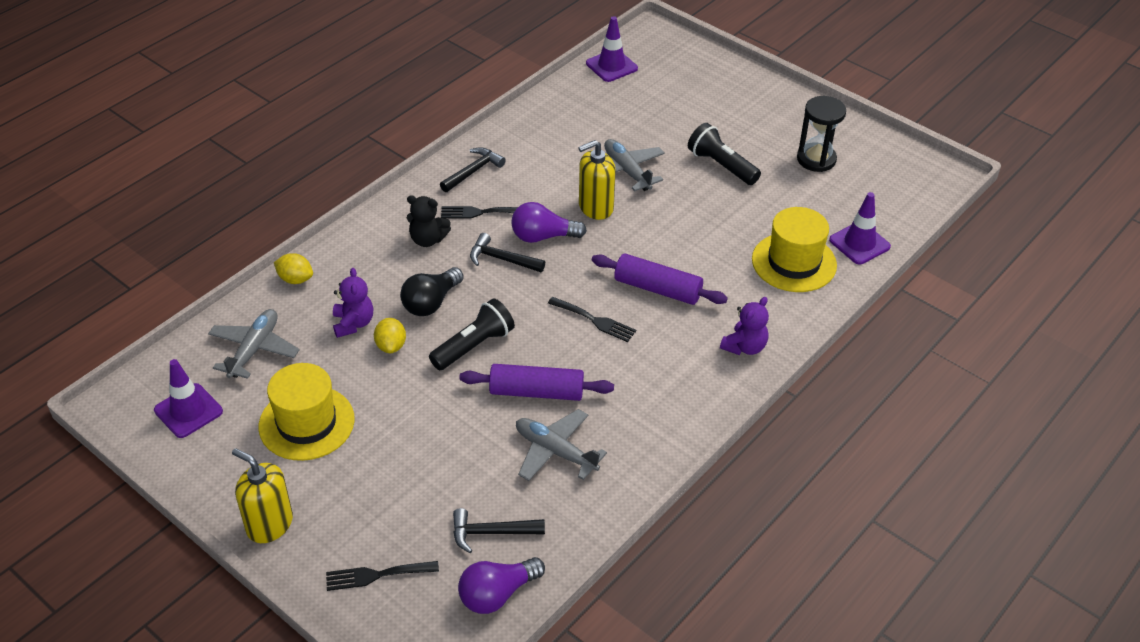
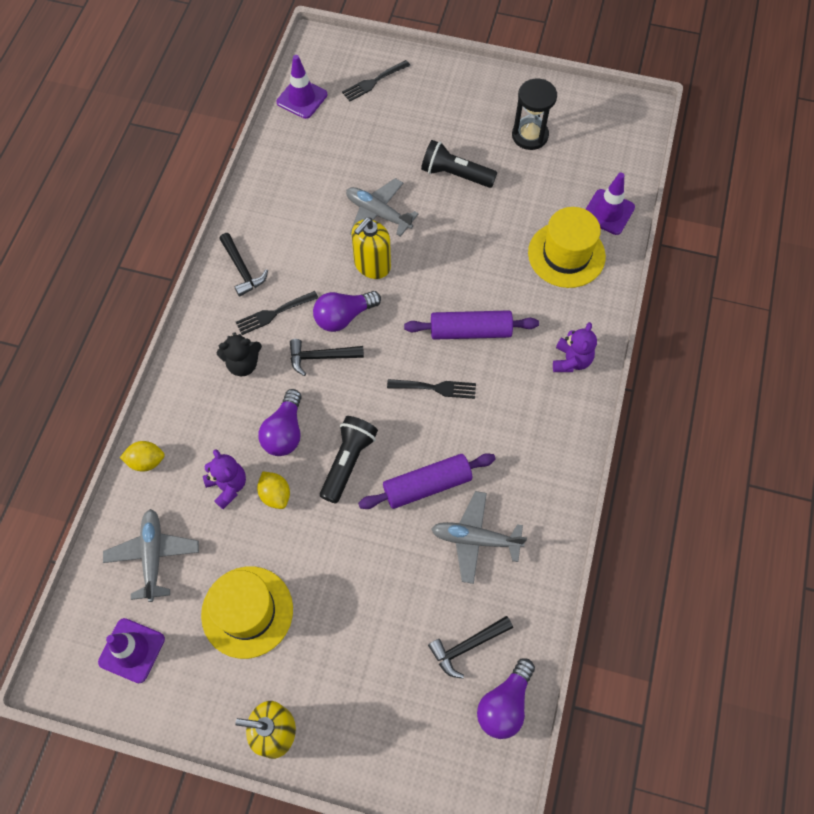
camera: 25 degrees left, 20 degrees up
black fork [326,561,439,591] -> black fork moved to [342,60,411,101]
black light bulb [400,267,464,316] -> purple light bulb [258,389,302,456]
black hammer [440,147,506,192] -> black hammer turned 135 degrees clockwise [220,233,268,297]

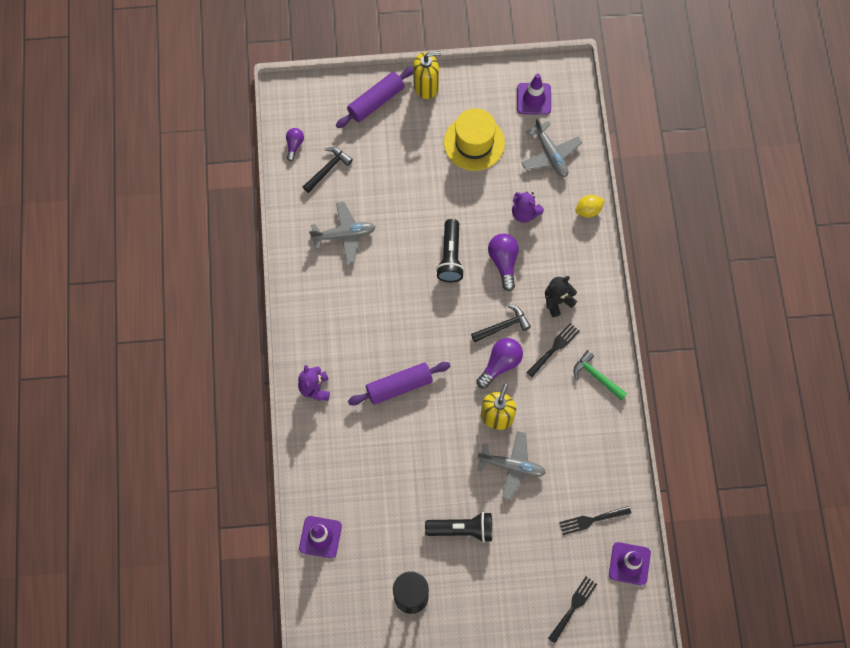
camera: 160 degrees right, 5 degrees up
black hammer [220,233,268,297] -> green hammer [573,350,627,401]
yellow lemon [257,472,290,509] -> none
purple rolling pin [358,453,496,509] -> purple rolling pin moved to [336,66,413,128]
black fork [387,379,476,399] -> black fork moved to [559,506,631,535]
purple light bulb [477,658,535,739] -> purple light bulb [286,128,304,161], size x0.61
yellow hat [528,207,606,288] -> none

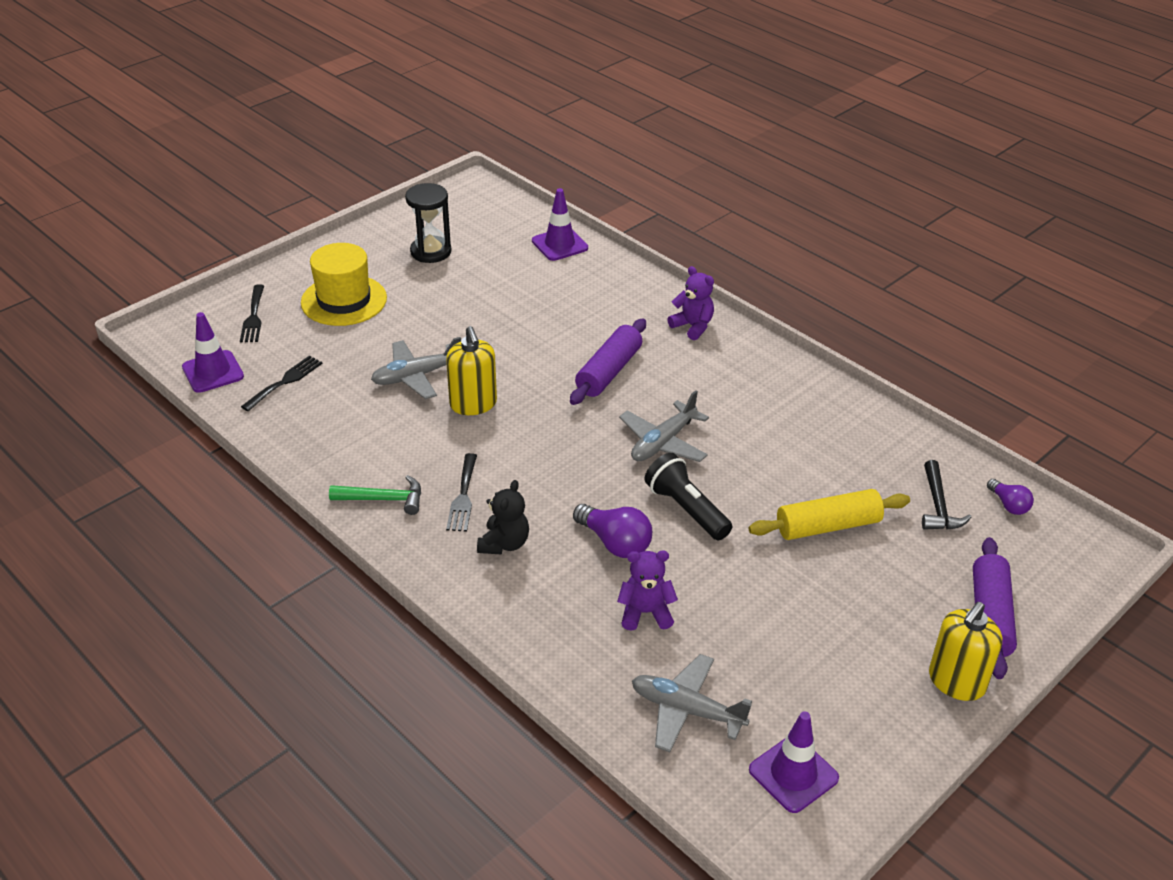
camera: 140 degrees right, 30 degrees down
grey plane [309,202,376,264] -> grey plane moved to [619,390,709,462]
black flashlight [425,512,492,542] -> none
yellow hat [444,108,505,171] -> yellow hat moved to [301,243,387,326]
black hammer [471,304,531,342] -> none
purple light bulb [477,338,523,388] -> none
yellow lemon [575,195,605,218] -> none
none -> yellow rolling pin [749,489,910,540]

